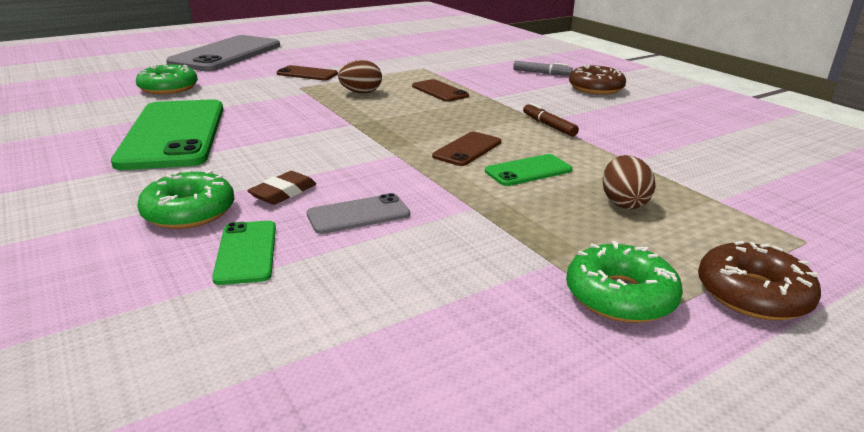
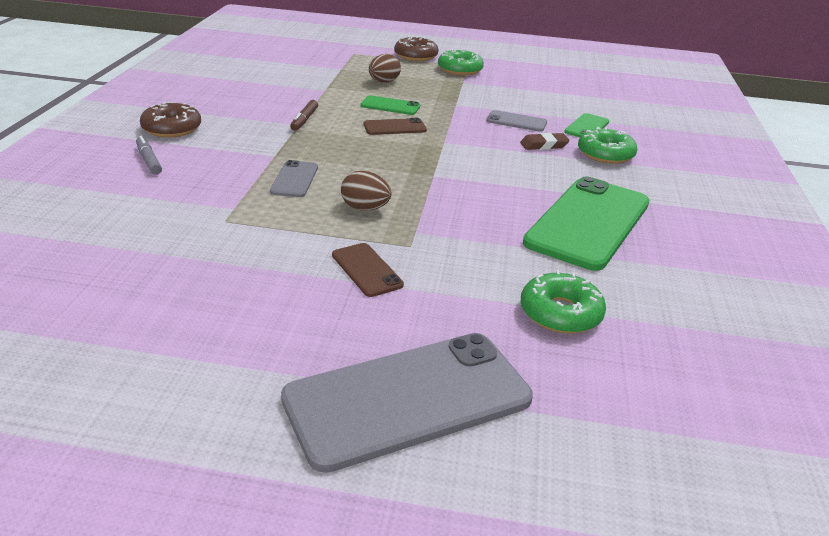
camera: 140 degrees left, 5 degrees up
brown phone [412,79,469,102] -> grey phone [270,160,318,197]

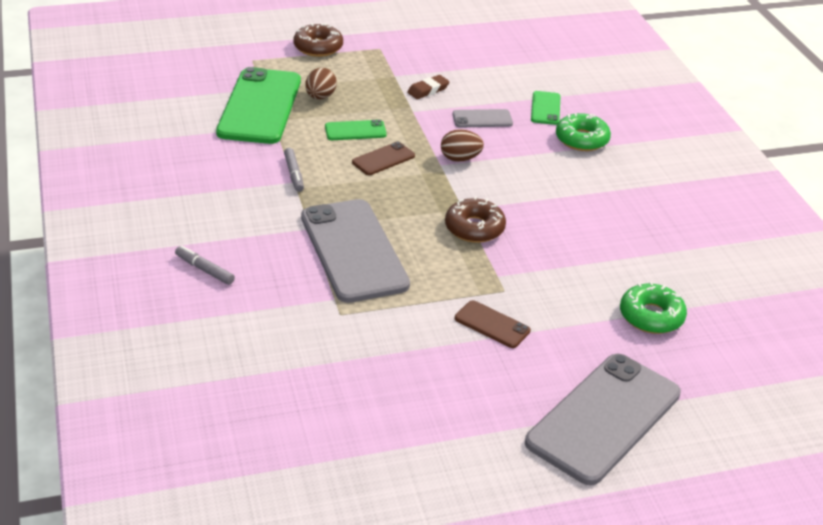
camera: 25 degrees left, 5 degrees up
brown donut [140,102,201,138] -> brown donut moved to [445,196,506,243]
grey phone [270,160,318,197] -> grey phone [301,199,410,303], size x2.20
brown marker [290,100,318,131] -> grey marker [284,148,304,192]
brown egg [341,171,392,211] -> brown egg moved to [441,129,484,162]
green donut [438,49,484,75] -> none
brown eraser [520,133,570,150] -> brown eraser moved to [407,75,450,99]
green phone [523,177,649,271] -> green phone moved to [216,67,301,144]

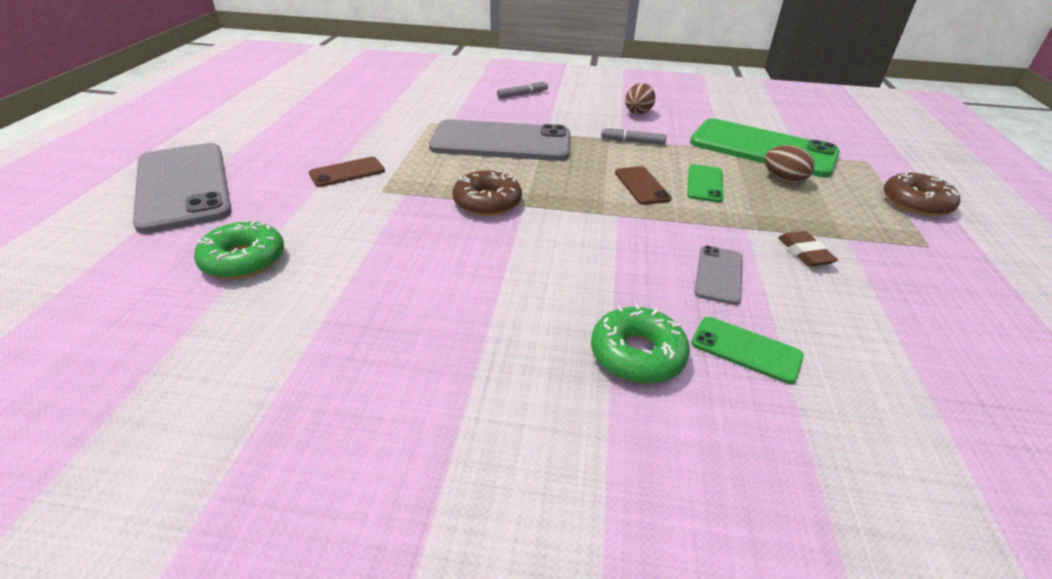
camera: 115 degrees right, 0 degrees up
brown egg [441,129,484,162] -> brown egg moved to [625,83,656,114]

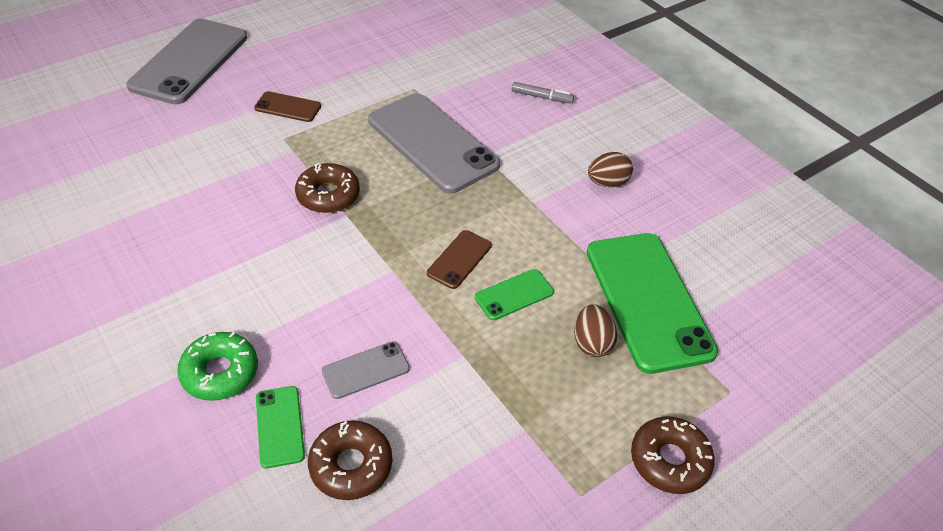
camera: 45 degrees right, 10 degrees up
green donut [194,220,284,279] -> none
grey marker [601,127,667,145] -> none
brown eraser [778,231,838,267] -> none
none -> brown donut [308,420,392,500]

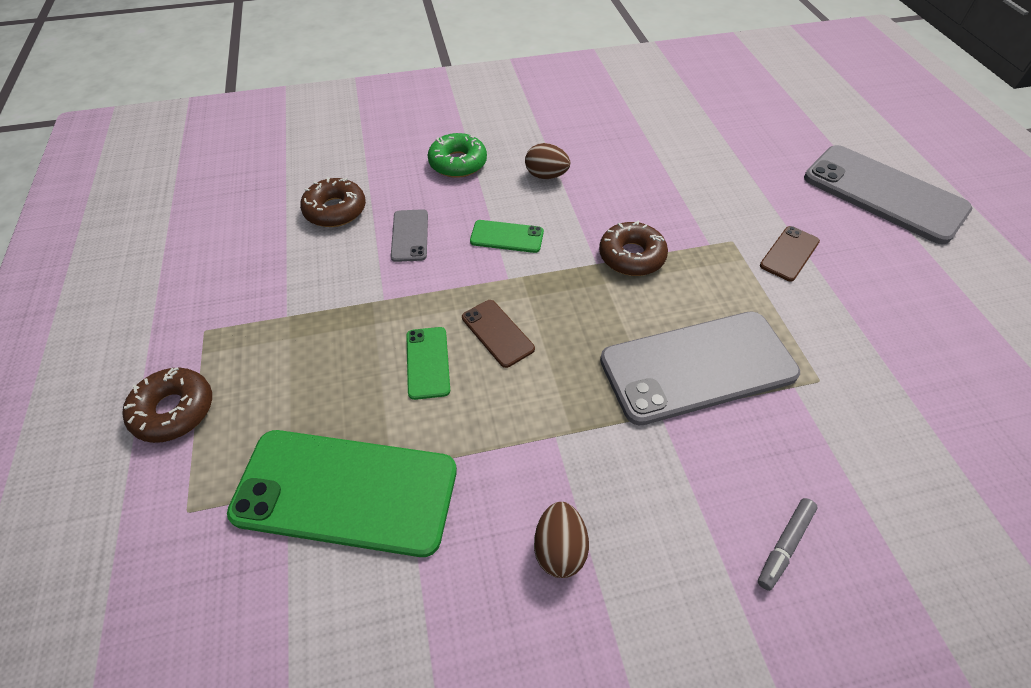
camera: 115 degrees right, 5 degrees up
green phone [256,386,305,468] -> green phone moved to [470,220,544,253]
brown egg [574,304,617,357] -> brown egg moved to [525,143,570,179]

